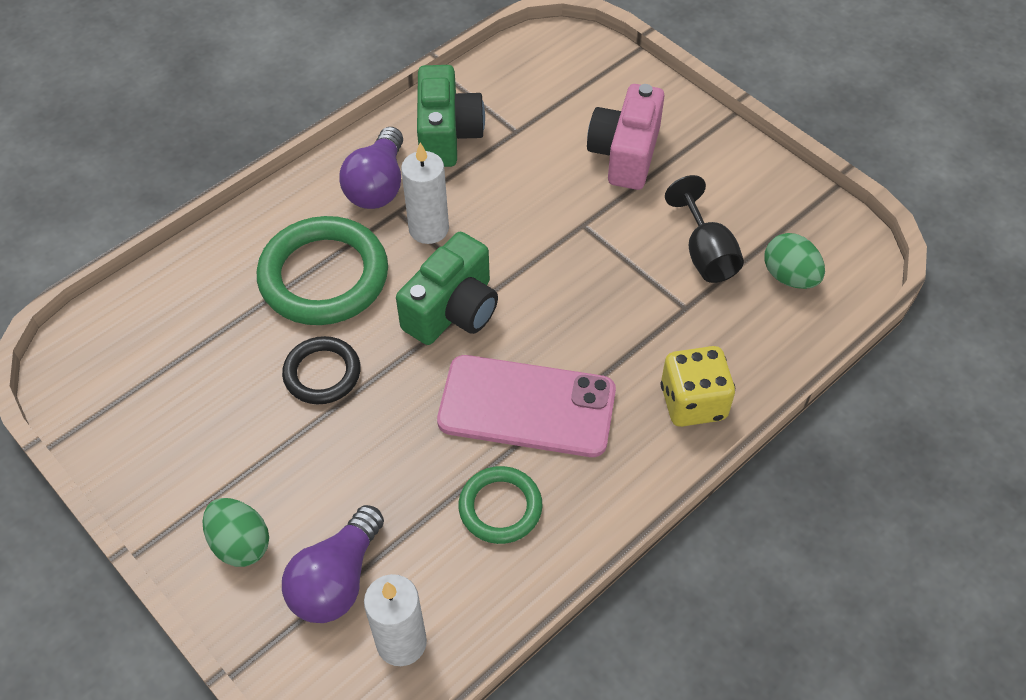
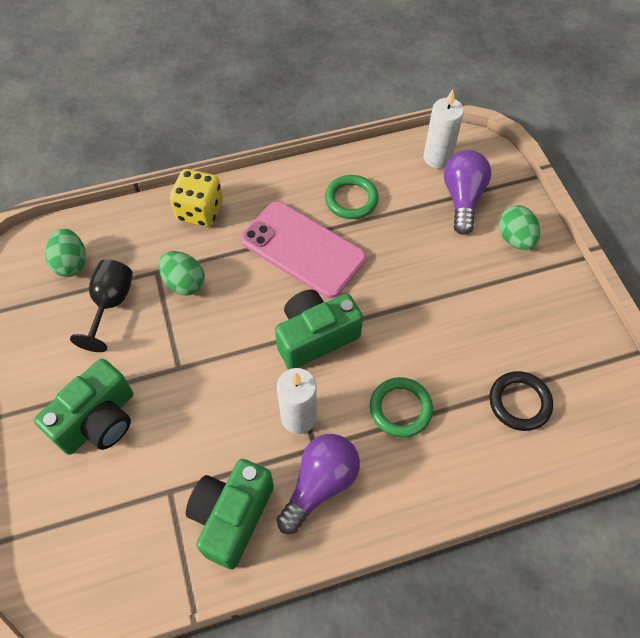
camera: 155 degrees left, 5 degrees up
green ring [257,216,388,325] -> green ring [370,377,433,438], size x0.56
black ring [282,336,361,404] -> black ring moved to [489,371,553,431]
purple light bulb [282,505,384,623] -> purple light bulb turned 45 degrees counterclockwise [444,150,491,235]
pink camera [587,84,664,190] -> green camera [34,358,133,455]
none -> green egg [159,251,205,296]

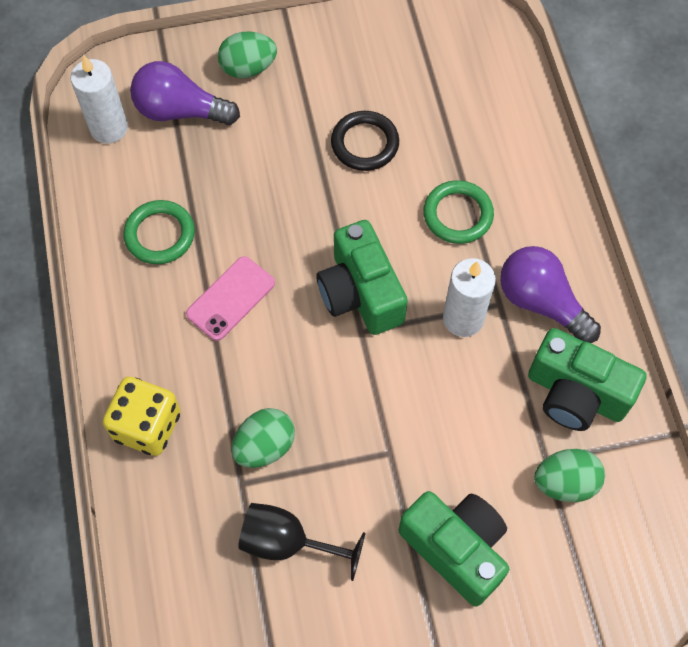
camera: 85 degrees left, 5 degrees up
green egg [45,229,86,277] -> green egg moved to [534,449,605,502]
pink phone [240,201,366,298] -> pink phone [186,256,275,341], size x0.57
black ring [489,371,553,431] -> black ring moved to [331,111,399,171]

